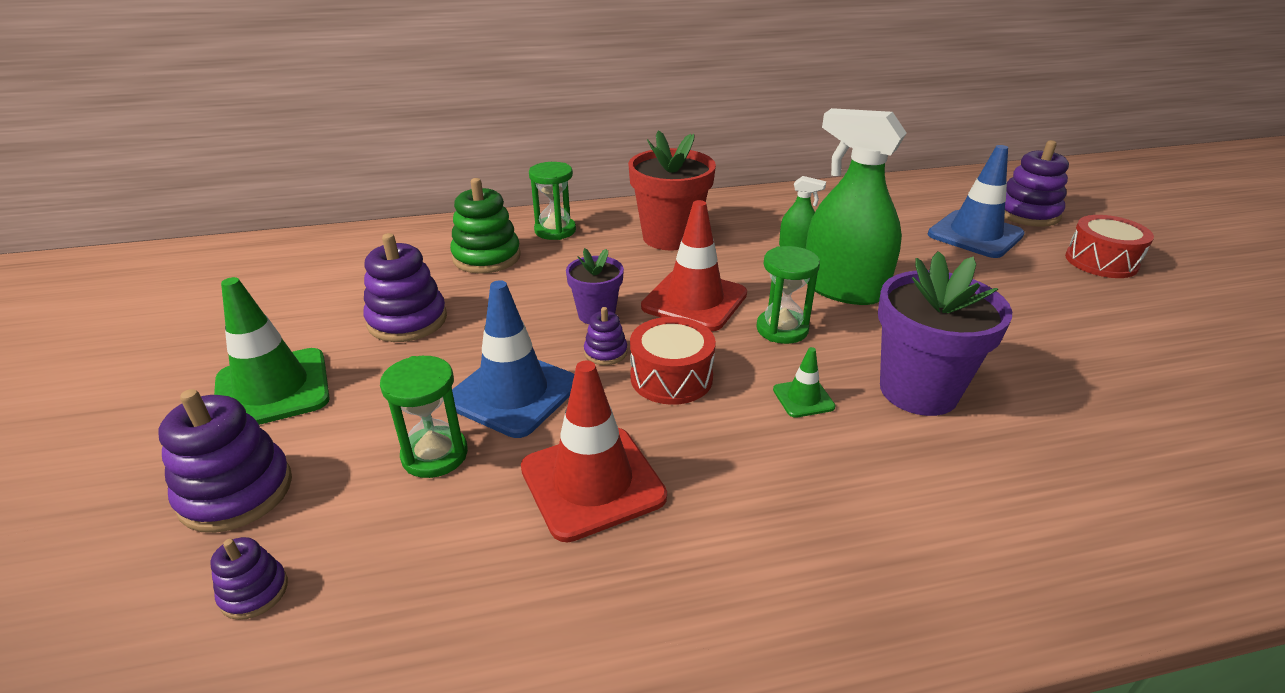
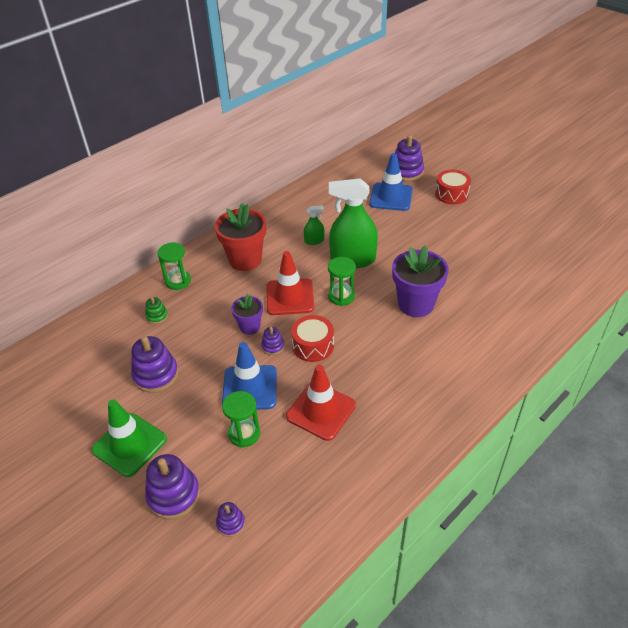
camera: 30 degrees left, 10 degrees up
green stacking toy [450,178,521,274] -> green stacking toy [145,297,168,324], size x0.52
green traffic cone [773,347,836,418] -> none

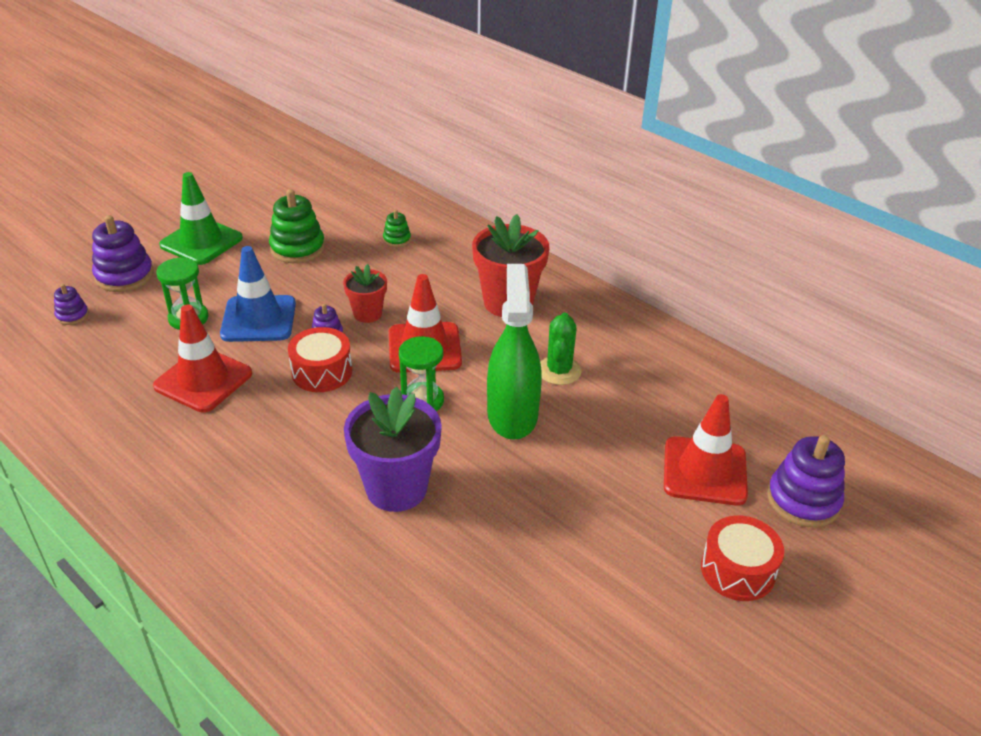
camera: 85 degrees right, 5 degrees down
purple stacking toy [131,336,179,393] -> green stacking toy [269,189,325,263]
green hourglass [157,242,191,290] -> none
purple flower pot [231,294,263,335] -> red flower pot [343,264,387,323]
green spray bottle [304,205,324,245] -> green cactus [540,313,582,385]
blue traffic cone [369,153,413,211] -> red traffic cone [664,394,748,506]

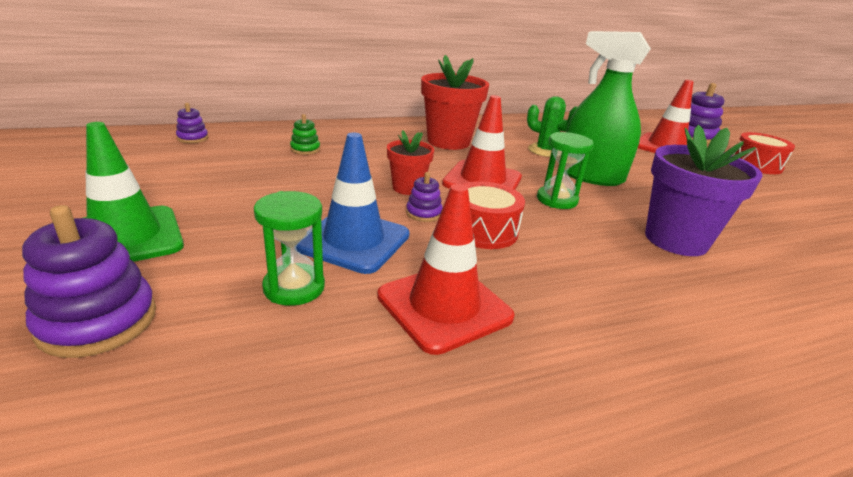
camera: 65 degrees left, 10 degrees down
purple stacking toy [54,284,89,325] -> purple stacking toy moved to [176,103,208,143]
green stacking toy [269,189,325,263] -> none

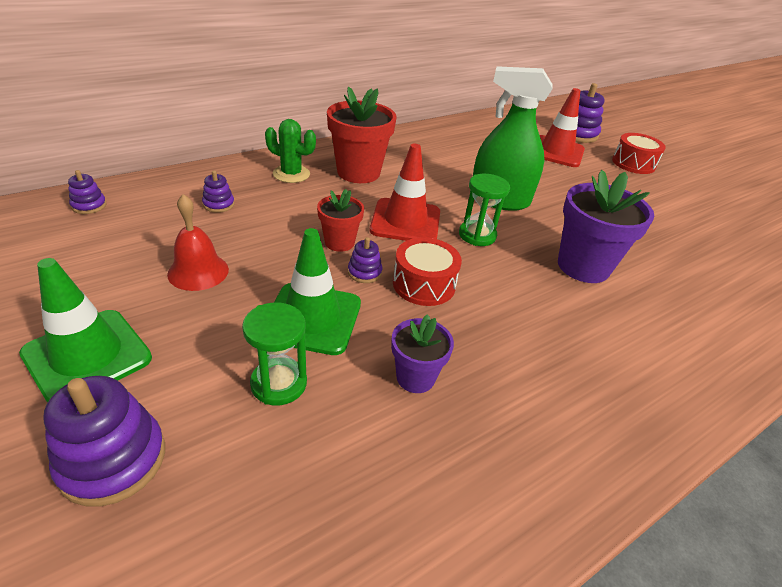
camera: 15 degrees left, 10 degrees up
green stacking toy [290,114,320,155] -> purple stacking toy [202,170,235,213]
blue traffic cone [296,133,410,274] -> green traffic cone [274,228,361,355]
red traffic cone [377,184,515,355] -> purple flower pot [391,314,454,393]
green cactus [527,96,577,157] -> green cactus moved to [265,119,316,183]
none -> red bell [167,194,229,291]

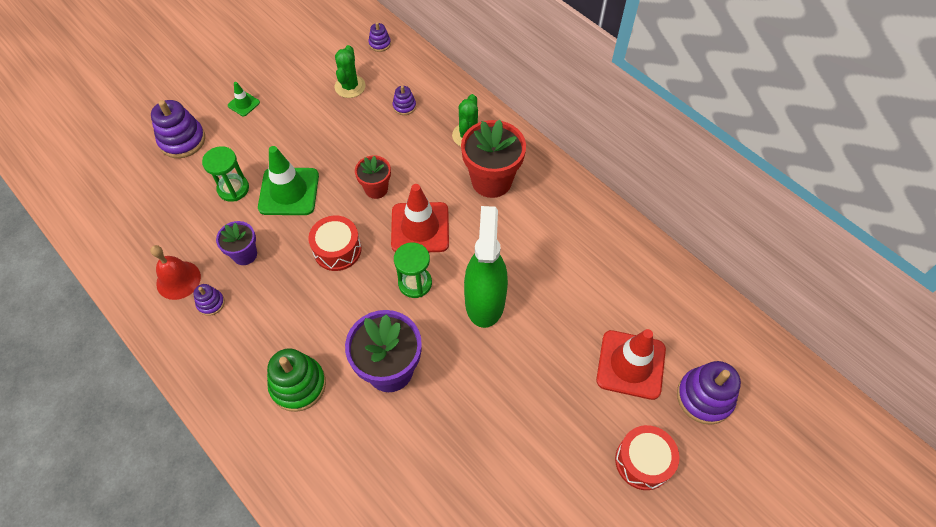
camera: 85 degrees right, 20 degrees up
green traffic cone [19,258,152,403] -> green traffic cone [228,82,260,116], size x0.48
red bell [167,194,229,291] -> red bell moved to [150,245,201,300]
purple stacking toy [348,237,382,283] -> purple stacking toy moved to [193,284,225,316]
none -> green stacking toy [267,349,326,412]
none -> green cactus [334,45,366,98]

